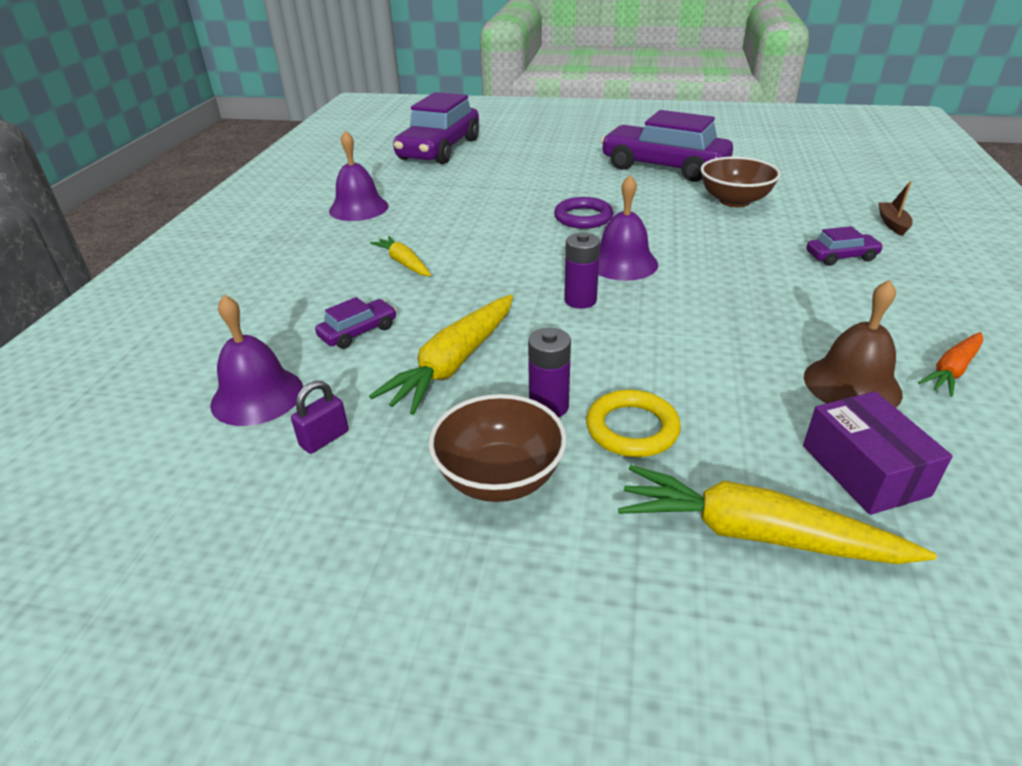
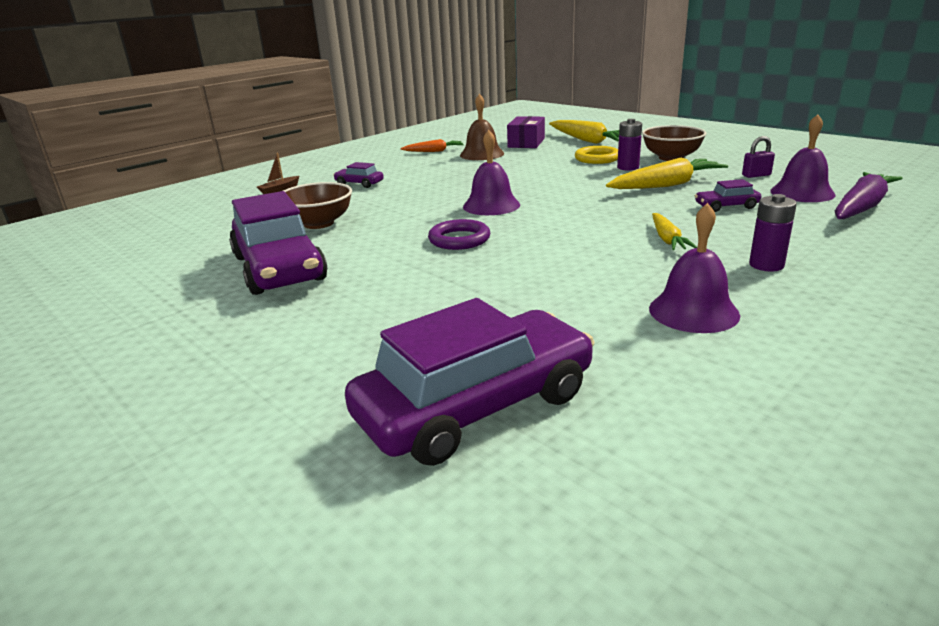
camera: 145 degrees left, 10 degrees down
purple battery [564,232,600,309] -> purple battery moved to [749,194,797,272]
none -> purple carrot [835,172,903,219]

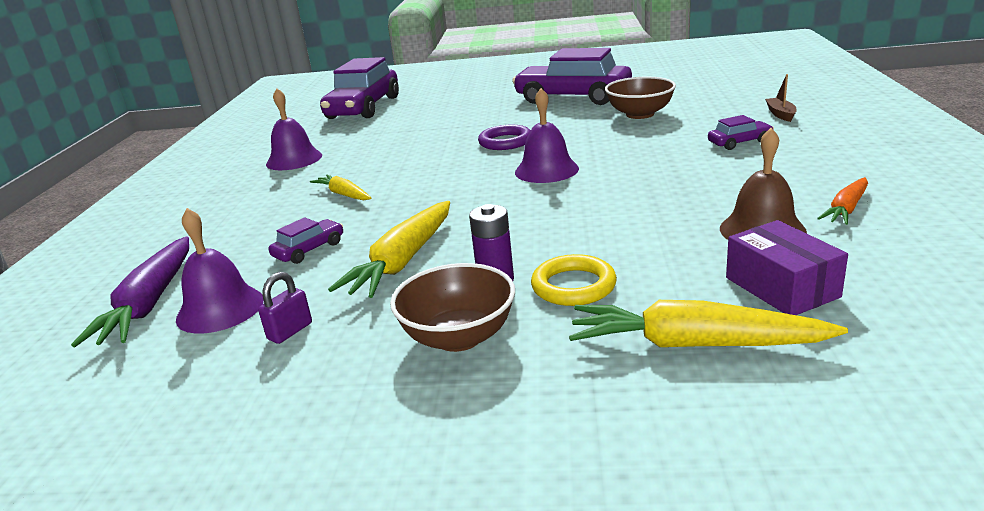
camera: 140 degrees right, 0 degrees up
purple battery [749,194,797,272] -> none

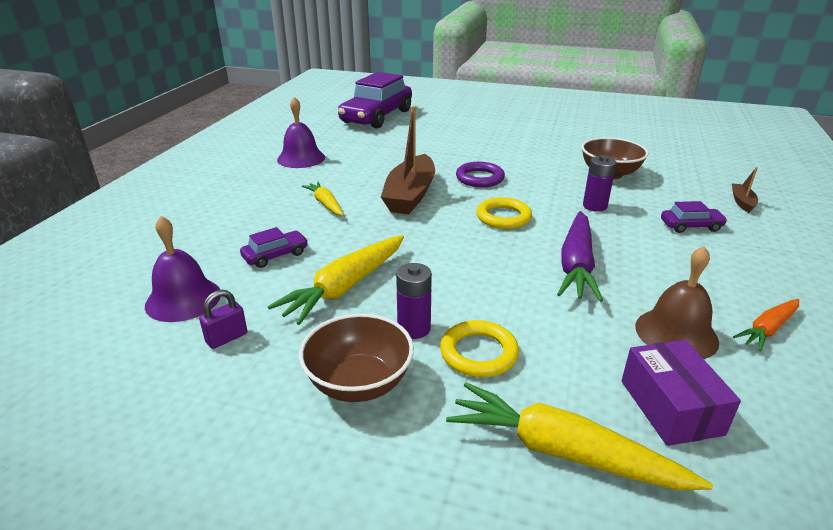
camera: 10 degrees right, 5 degrees up
purple carrot [71,237,189,347] -> purple carrot moved to [557,211,603,302]
purple car [512,48,632,105] -> none
purple bell [515,88,579,183] -> yellow ring [476,197,532,229]
none -> brown boat [381,106,435,214]
none -> purple battery [583,155,616,212]

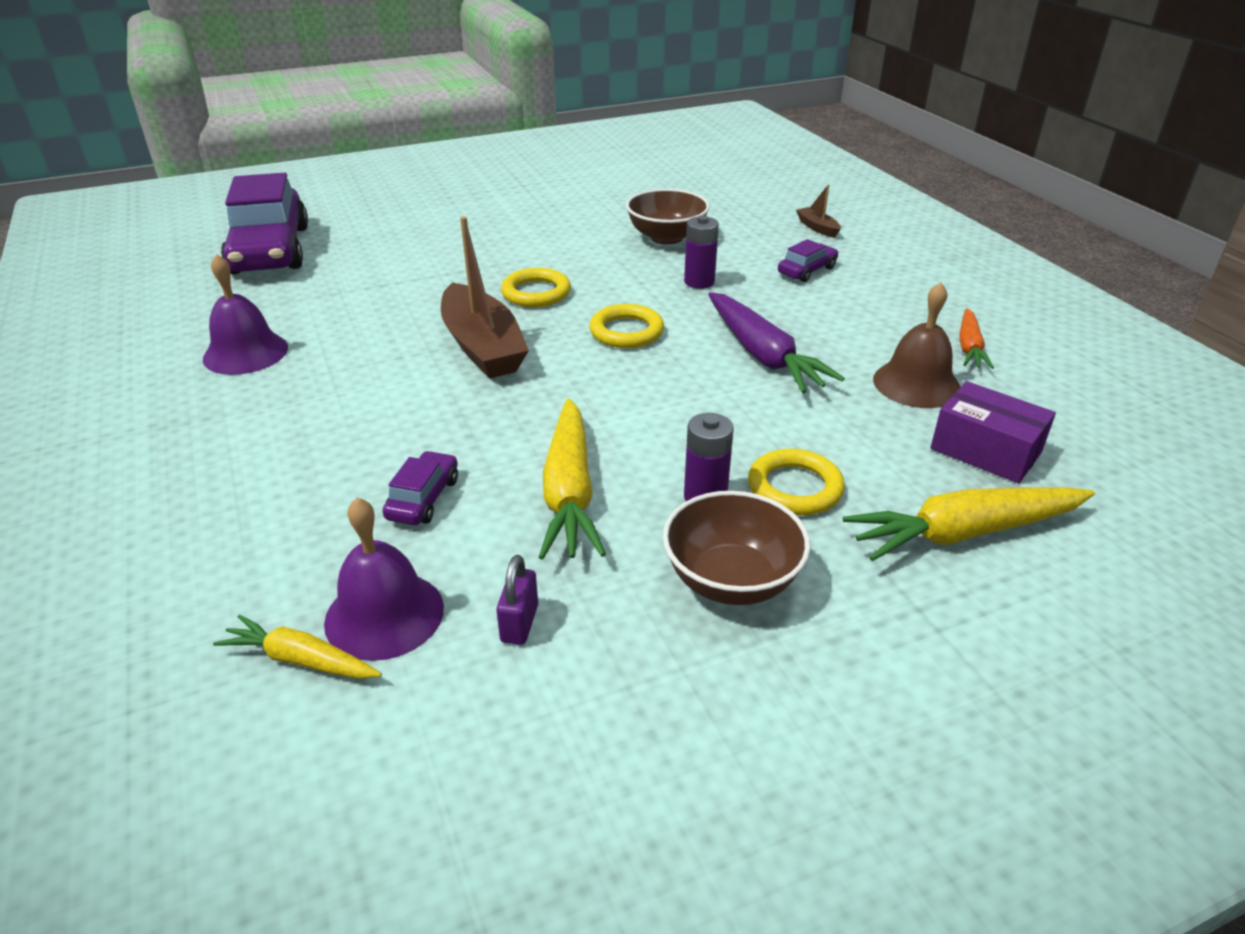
camera: 40 degrees left, 5 degrees up
yellow carrot [302,182,344,216] -> yellow carrot moved to [213,615,382,679]
purple ring [456,162,505,187] -> yellow ring [501,268,571,307]

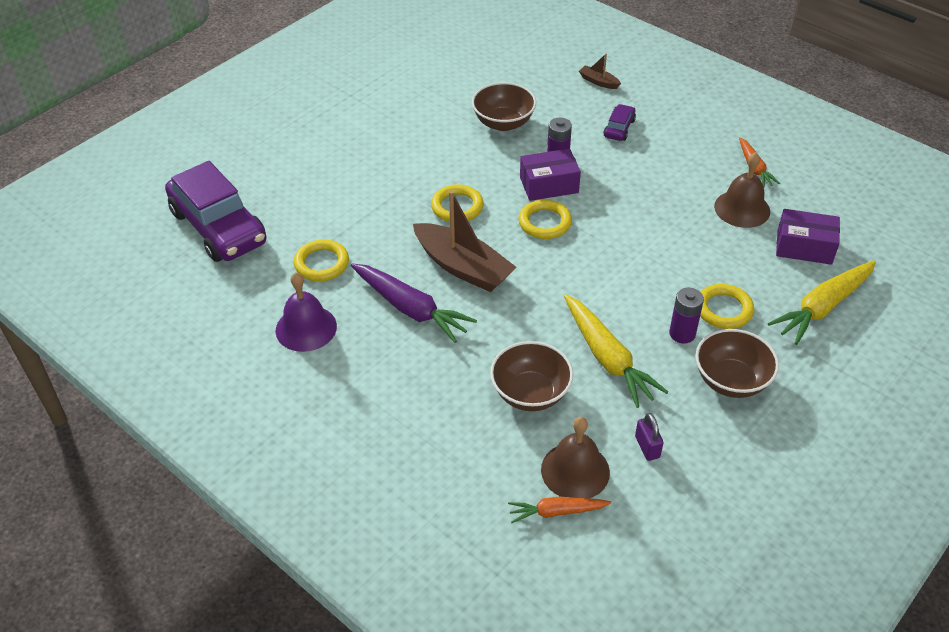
camera: 25 degrees left, 10 degrees up
yellow carrot [213,615,382,679] -> orange carrot [508,497,611,523]
purple bell [324,497,444,661] -> brown bell [541,417,610,498]
purple car [382,451,458,525] -> brown bowl [490,341,573,411]
purple carrot [708,292,845,393] -> purple carrot moved to [351,263,477,343]
none -> yellow ring [294,239,349,281]
none -> purple box [520,148,581,201]

